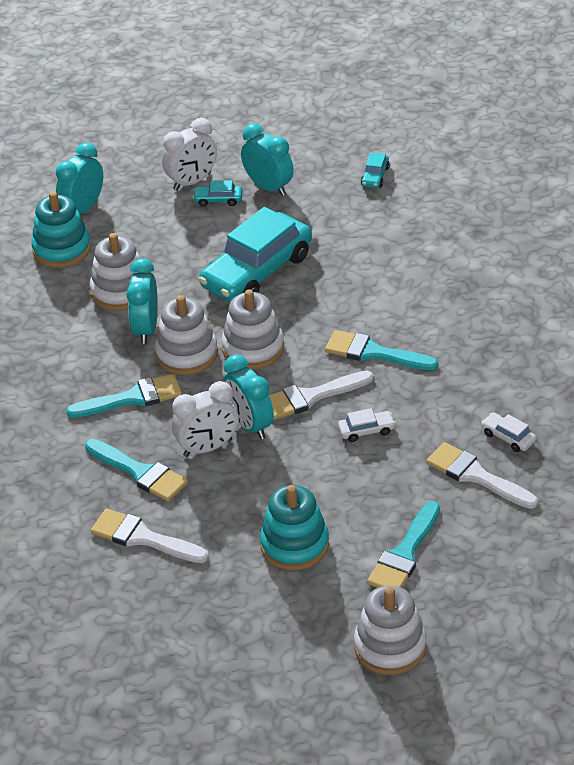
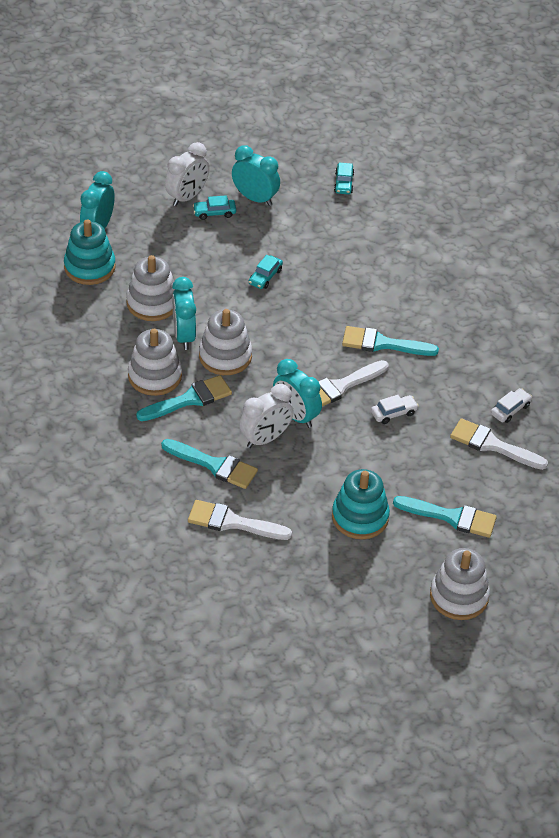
camera: 15 degrees left, 5 degrees up
turquoise car [199,207,312,302] -> turquoise car [249,255,283,289], size x0.40
white stacking toy [221,289,284,369] -> white stacking toy moved to [128,329,182,396]
turquoise brush [367,501,440,588] -> turquoise brush turned 90 degrees counterclockwise [393,496,497,538]
white car [481,413,536,452] -> white car turned 105 degrees clockwise [491,388,532,423]

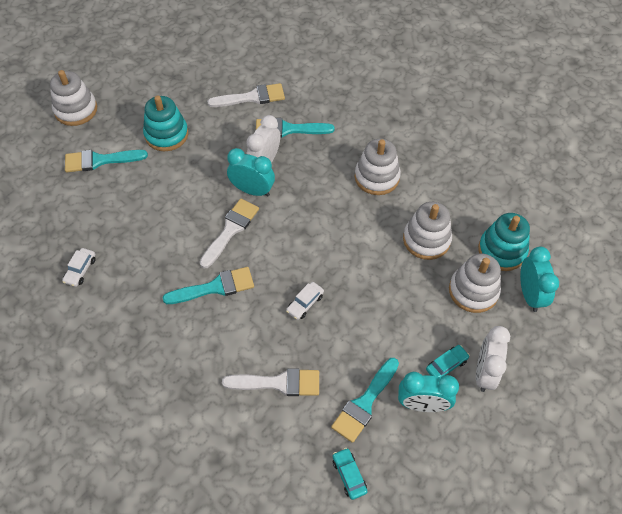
camera: 155 degrees right, 10 degrees up
turquoise brush [136,375,232,421] -> turquoise brush moved to [331,358,399,443]
turquoise clock [172,277,196,350] -> none
white stacking toy [199,309,252,375] -> white stacking toy moved to [449,254,501,313]
turquoise car [249,255,283,289] -> none
white car [371,395,419,424] -> white car moved to [286,282,324,320]
white brush [450,418,548,470] -> white brush moved to [222,368,319,396]

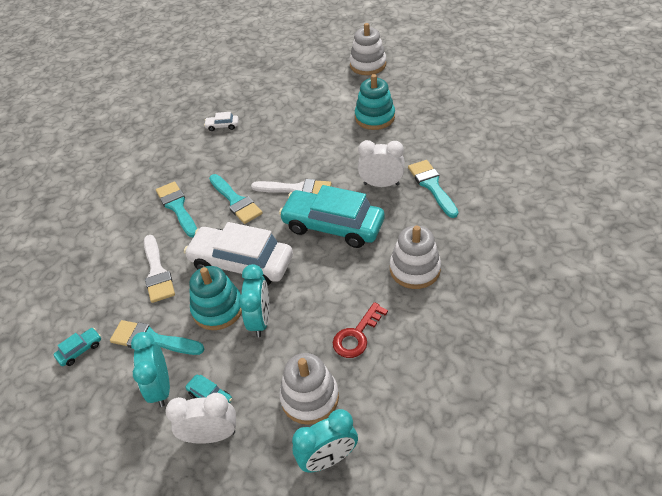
camera: 75 degrees right, 10 degrees down
turquoise brush [65,150,148,172] -> turquoise brush moved to [156,181,197,237]
white brush [207,83,285,107] -> none
turquoise clock [227,148,275,197] -> turquoise clock moved to [239,264,269,337]
white car [286,282,324,320] -> white car [184,222,293,286], size x2.49
white stacking toy [403,202,452,260] -> red key [333,302,388,358]
turquoise stacking toy [478,213,530,271] -> turquoise stacking toy moved to [189,266,242,330]
none -> turquoise car [279,185,384,248]

